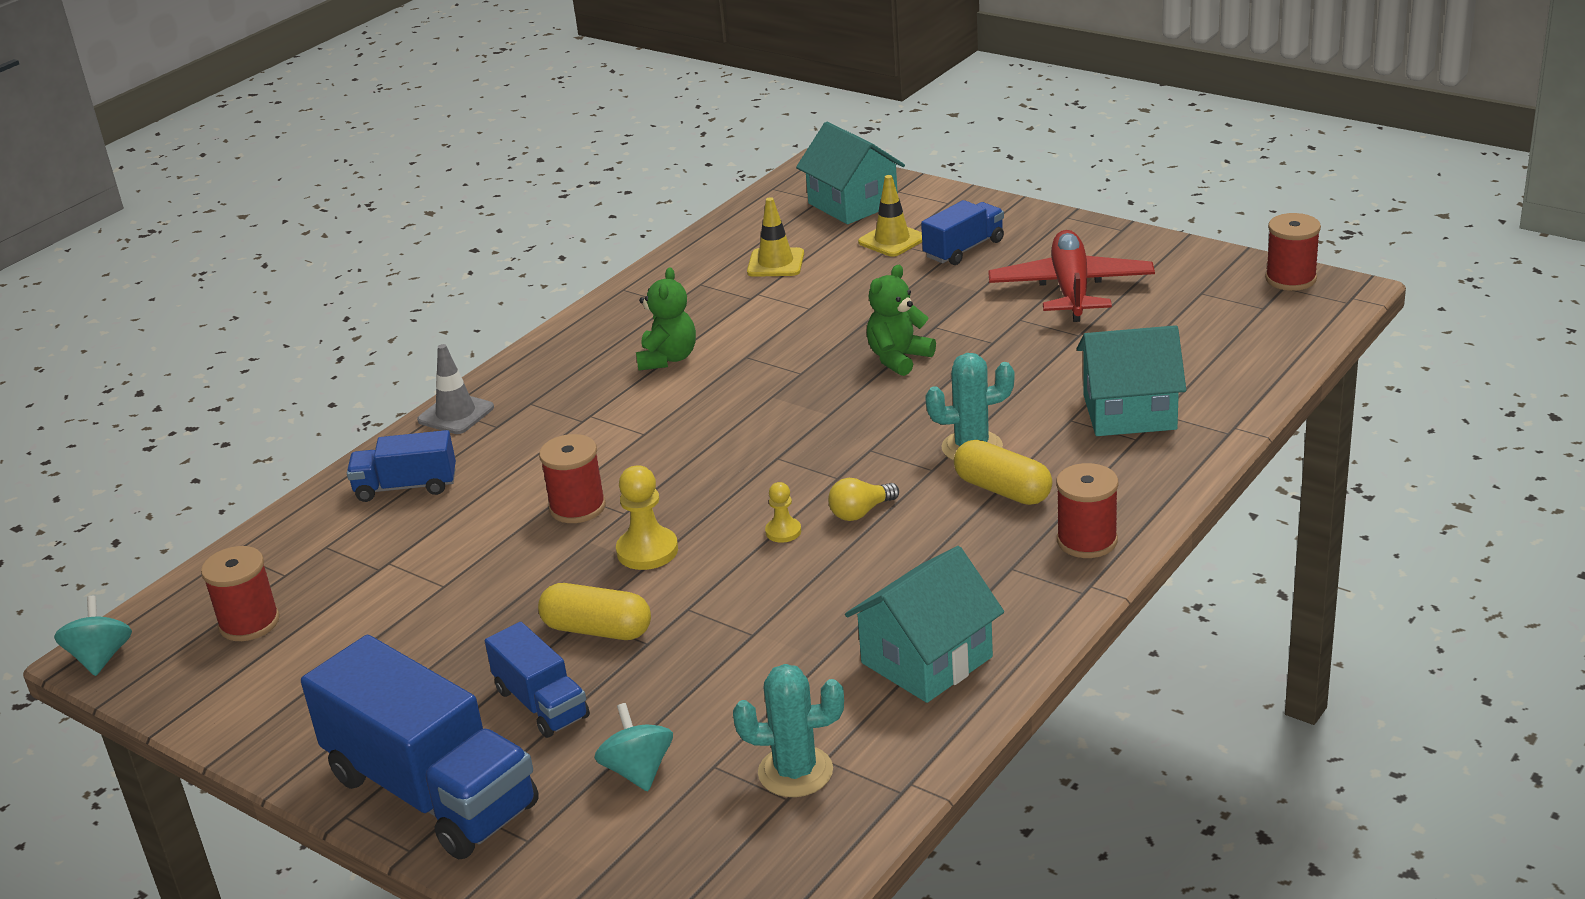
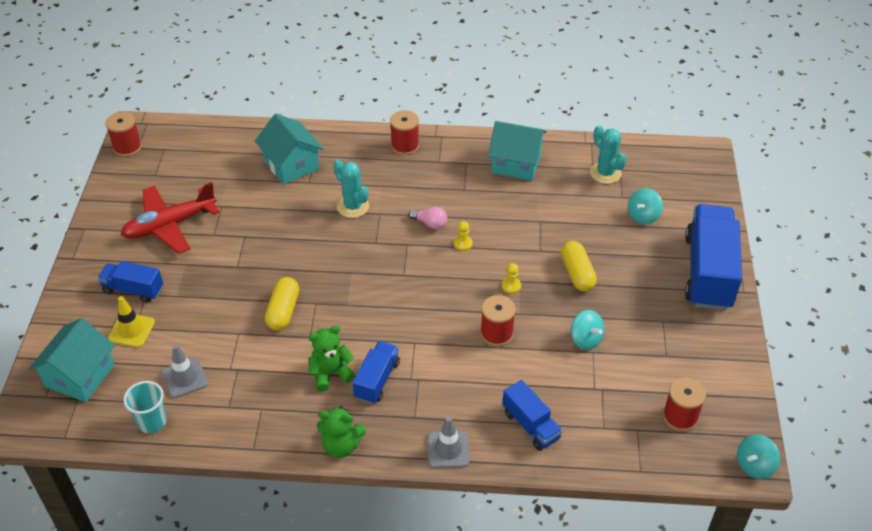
camera: 125 degrees left, 15 degrees up
blue truck [485,622,590,738] -> blue truck moved to [353,341,400,404]
yellow pawn [616,465,678,570] -> yellow pawn [502,263,521,294], size x0.59
yellow traffic cone [747,197,804,277] -> grey traffic cone [162,344,208,398]
yellow light bulb [828,478,899,521] -> pink light bulb [409,207,447,229]
green teddy bear [867,265,936,376] -> green teddy bear moved to [317,406,366,458]
yellow capsule [954,440,1052,505] -> yellow capsule moved to [265,277,299,331]
none -> turquoise cup [123,381,167,433]
none -> turquoise spinning top [571,310,605,350]

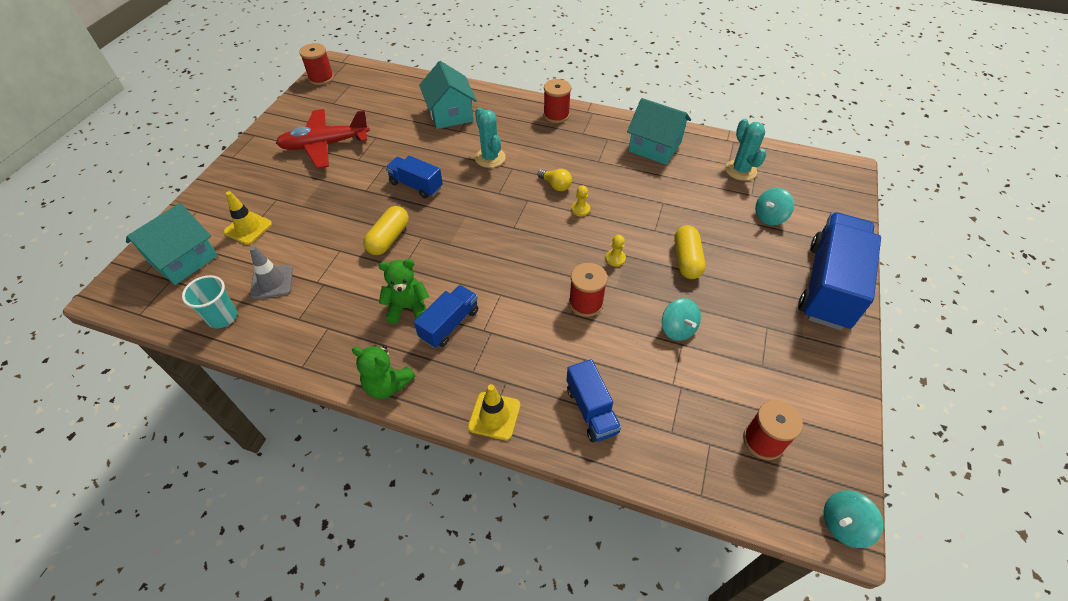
camera: 15 degrees right, 5 degrees up
blue truck [98,261,163,303] -> blue truck moved to [386,156,443,198]
pink light bulb [409,207,447,229] -> yellow light bulb [537,169,572,191]
grey traffic cone [428,417,469,468] -> yellow traffic cone [468,384,520,440]

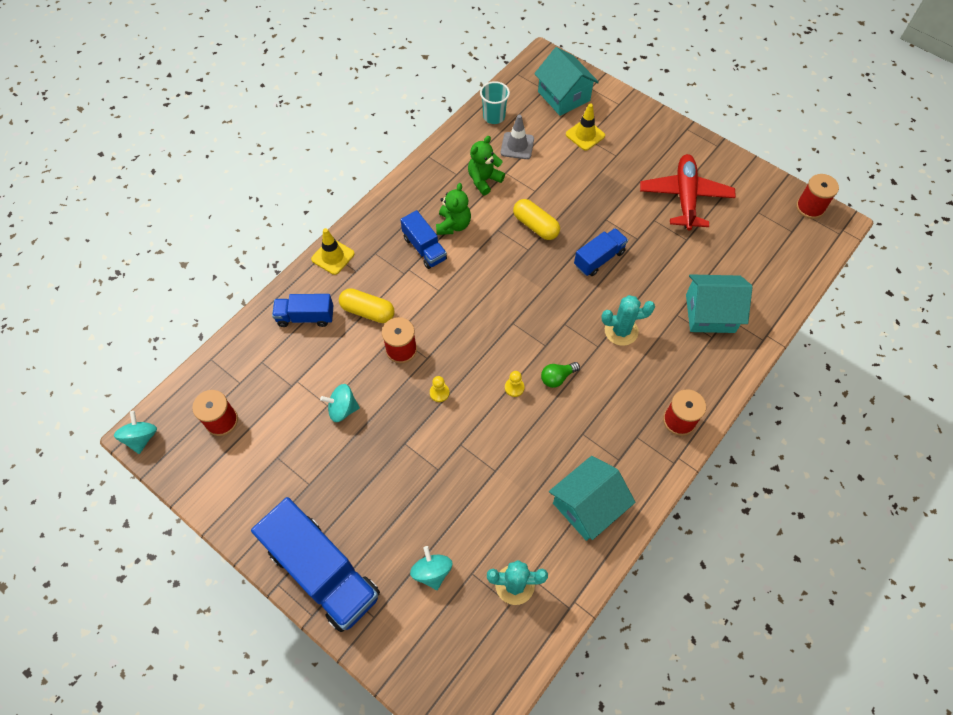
camera: 110 degrees right, 10 degrees up
green teddy bear [352,345,415,399] -> green teddy bear moved to [468,136,505,195]
yellow light bulb [537,169,572,191] -> green light bulb [541,362,580,388]
yellow capsule [674,225,706,279] -> yellow capsule moved to [339,288,395,323]

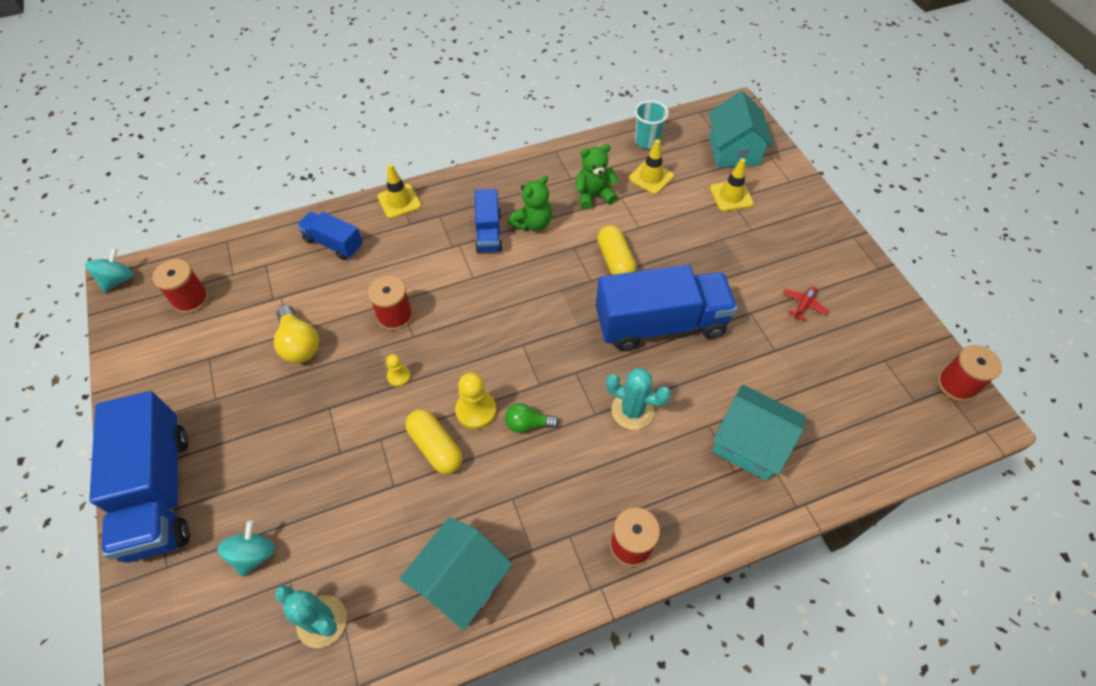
camera: 30 degrees right, 5 degrees down
turquoise spinning top [320,384,360,422] -> yellow light bulb [274,305,319,363]
yellow capsule [339,288,395,323] -> yellow capsule moved to [405,409,463,474]
grey traffic cone [501,115,534,159] -> yellow traffic cone [629,139,674,194]
yellow pawn [505,371,524,397] -> yellow pawn [455,372,496,429], size x1.71
turquoise house [549,456,636,541] -> turquoise house turned 45 degrees counterclockwise [399,517,512,631]
blue truck [574,228,628,276] -> blue truck [596,265,738,351], size x1.91
red plane [640,154,736,231] -> red plane [783,286,829,321], size x0.40

